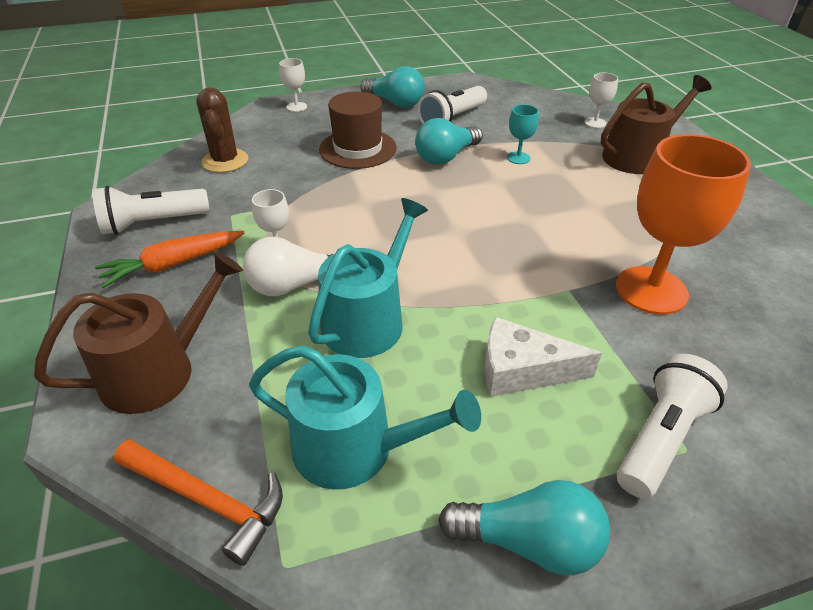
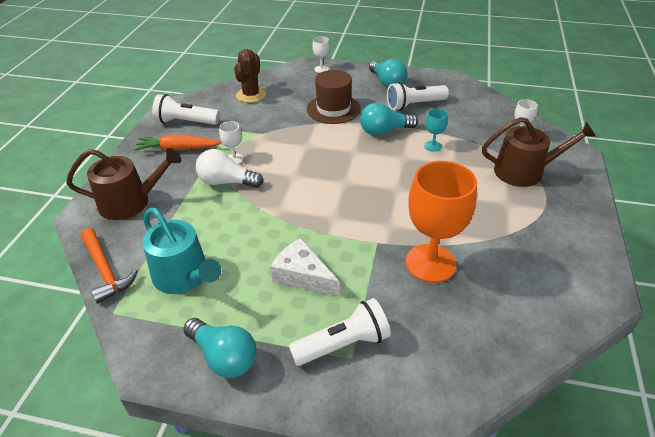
camera: 30 degrees right, 0 degrees up
turquoise watering can [308,198,428,358] -> none

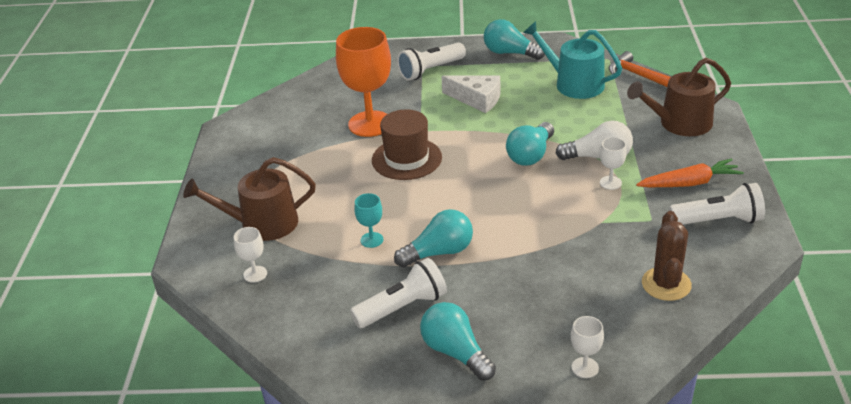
camera: 170 degrees right, 5 degrees down
brown hat [307,70,361,124] -> brown hat moved to [372,109,442,180]
none -> turquoise light bulb [506,122,554,166]

